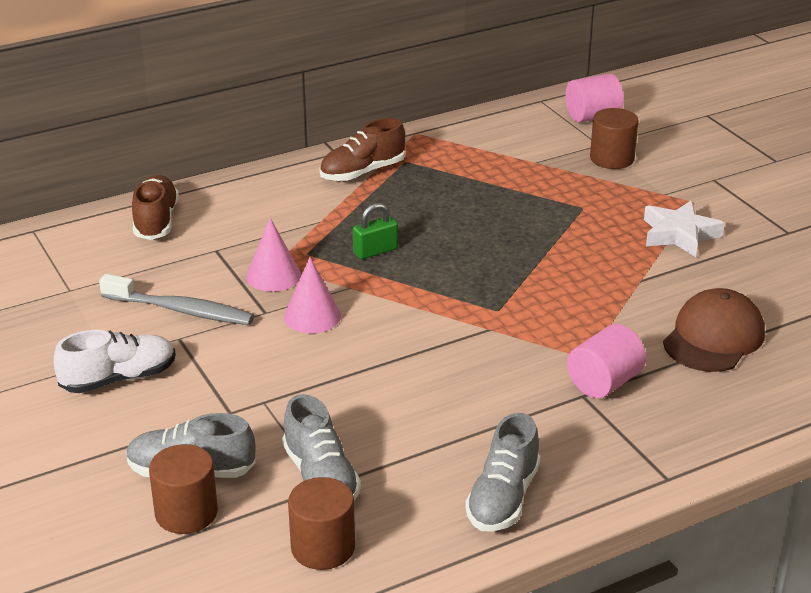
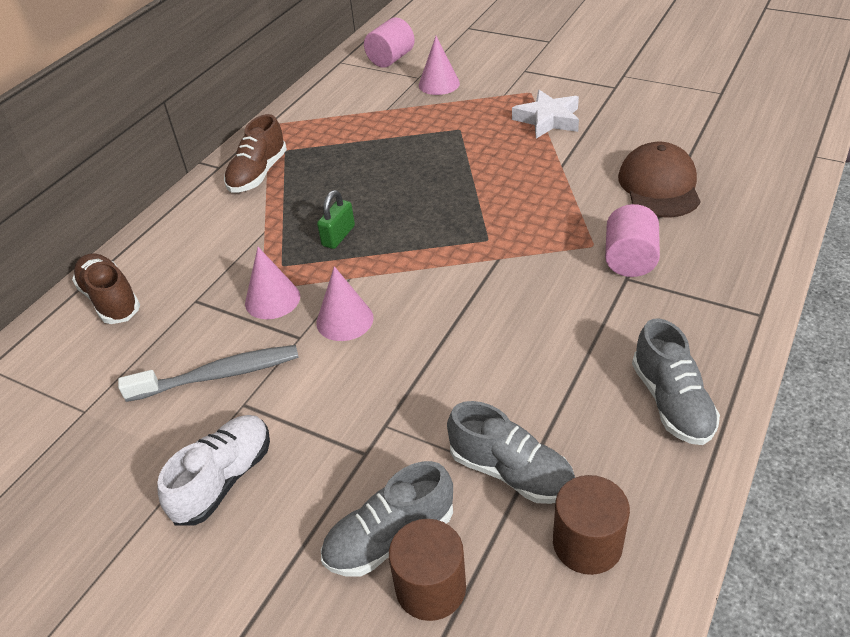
camera: 30 degrees left, 10 degrees up
brown cylinder [590,108,639,169] -> pink cone [419,36,460,95]

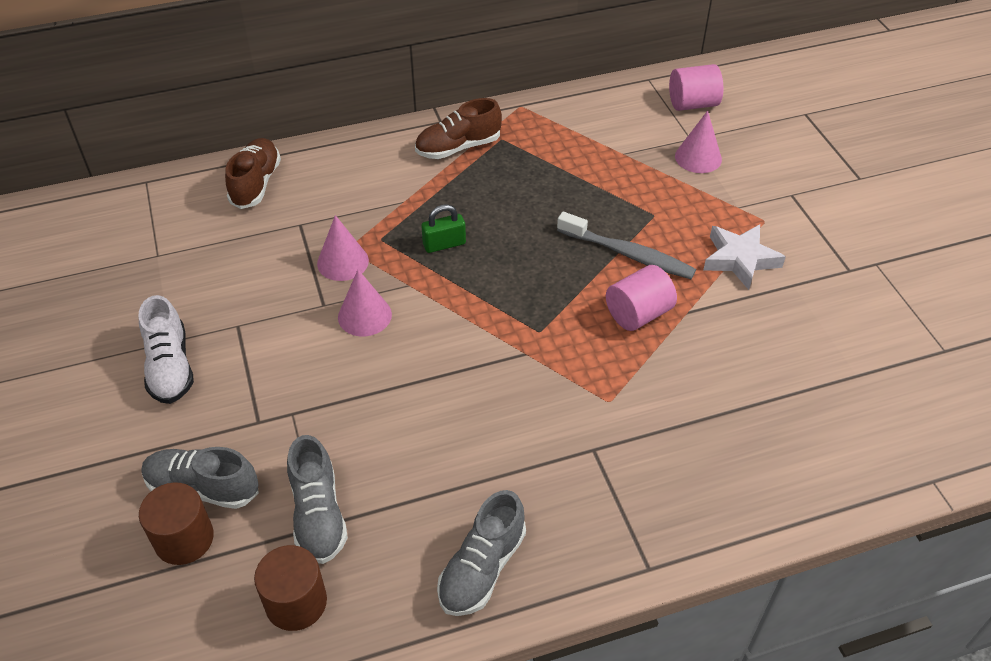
camera: 40 degrees right, 5 degrees up
grey toothbrush [118,345,299,402] -> grey toothbrush moved to [557,212,696,279]
white shoe [157,415,270,525] -> white shoe turned 90 degrees clockwise [139,295,194,404]
pink cylinder [605,204,660,277] -> pink cylinder moved to [606,265,677,331]
brown cap [618,142,701,218] -> none

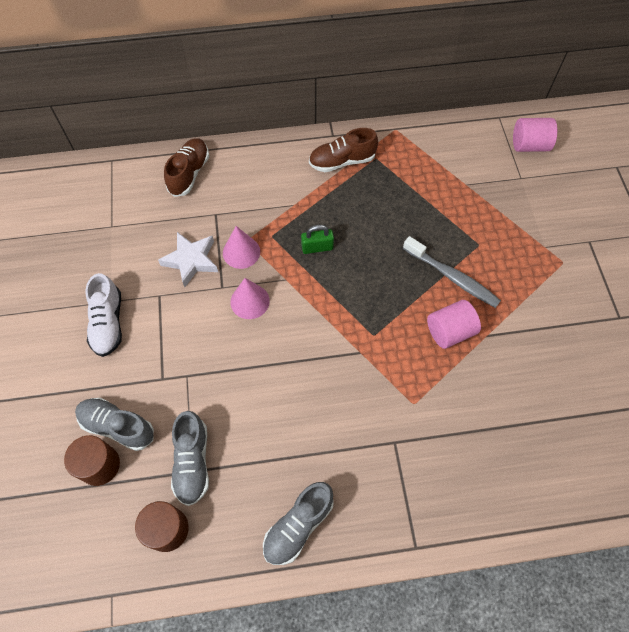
camera: 10 degrees right, 15 degrees up
pink cone [675,111,722,173] -> none
white star [703,224,786,290] -> white star moved to [158,232,218,287]

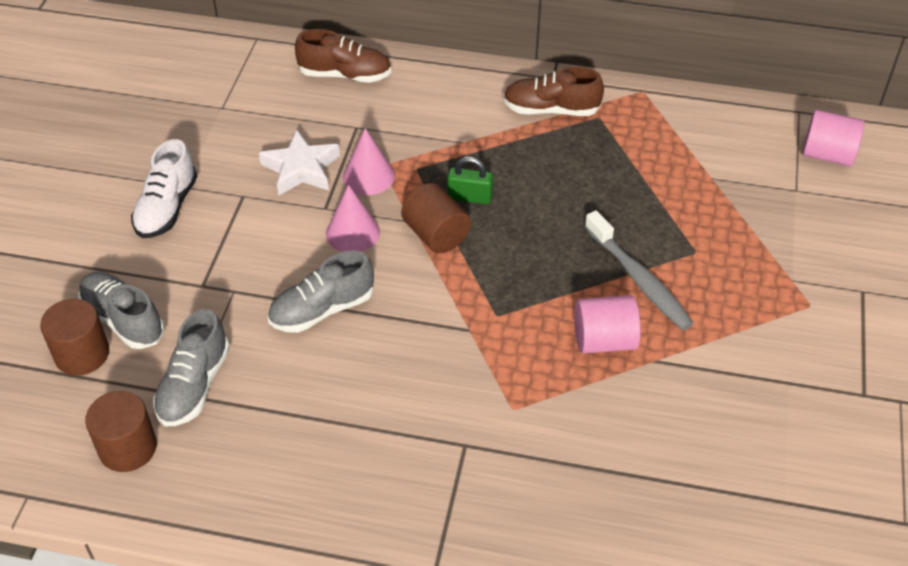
camera: 20 degrees right, 15 degrees down
brown shoe [164,138,209,197] -> brown shoe turned 60 degrees clockwise [295,29,391,83]
grey shoe [263,482,334,565] -> grey shoe moved to [268,250,374,333]
none -> brown cylinder [401,183,471,253]

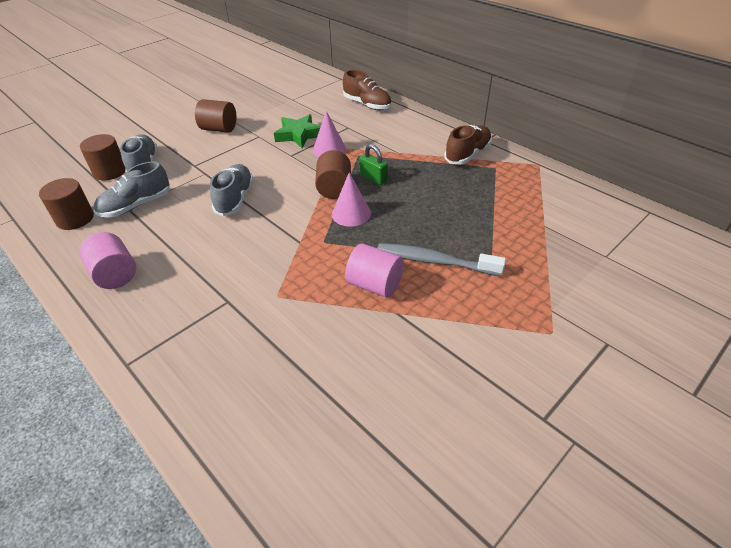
camera: 35 degrees right, 5 degrees down
white shoe [131,139,197,238] -> brown cylinder [195,99,236,133]
white star [259,130,340,196] -> green star [274,114,321,148]
grey shoe [268,250,374,333] -> grey shoe turned 90 degrees clockwise [210,164,254,216]
pink cone [326,185,380,252] -> pink cone moved to [332,172,371,227]
brown shoe [503,67,604,116] -> brown shoe turned 90 degrees clockwise [444,125,492,165]
grey toothbrush [585,210,694,330] -> grey toothbrush turned 105 degrees clockwise [378,243,506,276]
pink cylinder [802,110,865,166] -> pink cylinder moved to [79,232,136,289]

